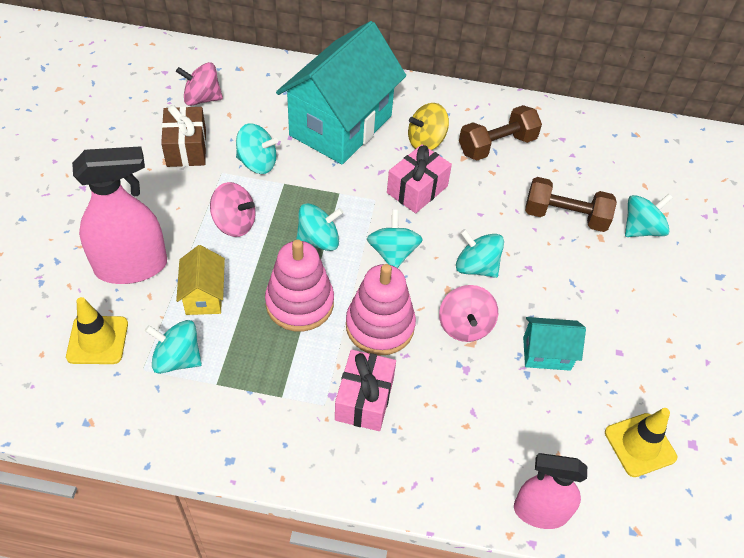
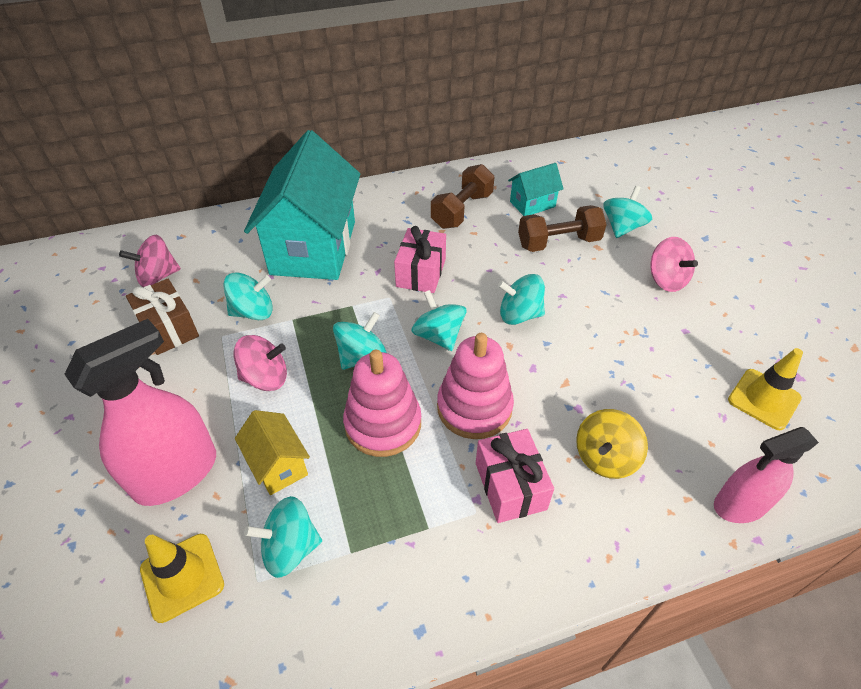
camera: 25 degrees left, 5 degrees down
yellow spinning top [408,103,449,150] -> yellow spinning top moved to [576,409,648,479]
pink spinning top [439,285,498,342] -> pink spinning top moved to [650,237,698,292]
turquoise house [523,317,586,371] -> turquoise house moved to [508,163,564,216]

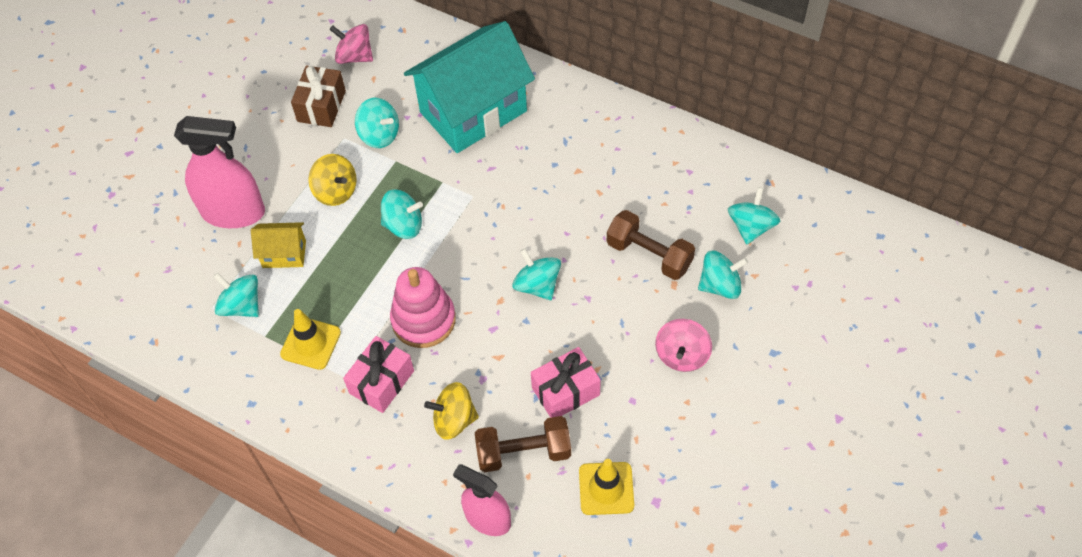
camera: 50 degrees right, 10 degrees up
yellow traffic cone [140,534,224,623] -> yellow traffic cone moved to [280,309,341,370]
pink spinning top [234,335,287,391] -> yellow spinning top [308,154,357,206]
yellow house [235,410,310,495] -> yellow house turned 75 degrees clockwise [251,222,306,268]
pink stacking toy [343,350,421,457] -> none
pink gift [394,226,446,293] -> pink gift moved to [531,347,601,418]
turquoise spinning top [411,290,466,351] -> turquoise spinning top moved to [728,187,780,244]
brown dumbbell [431,164,494,229] -> brown dumbbell moved to [475,416,571,472]
turquoise house [508,163,564,216] -> none

